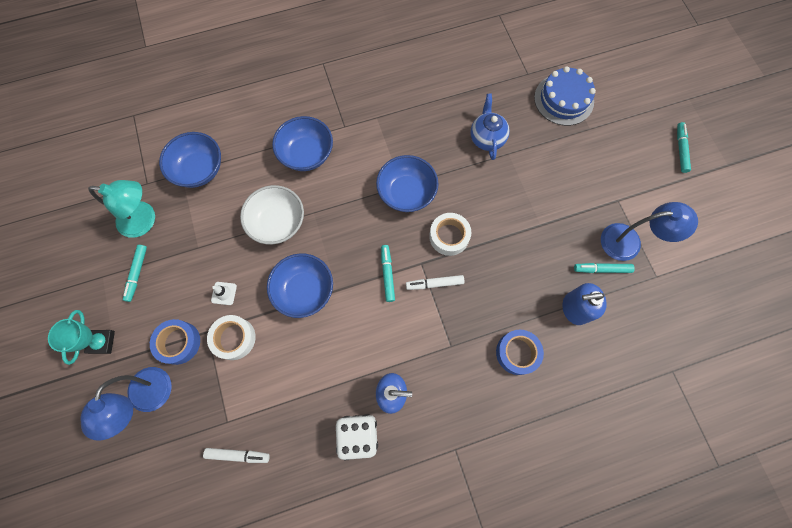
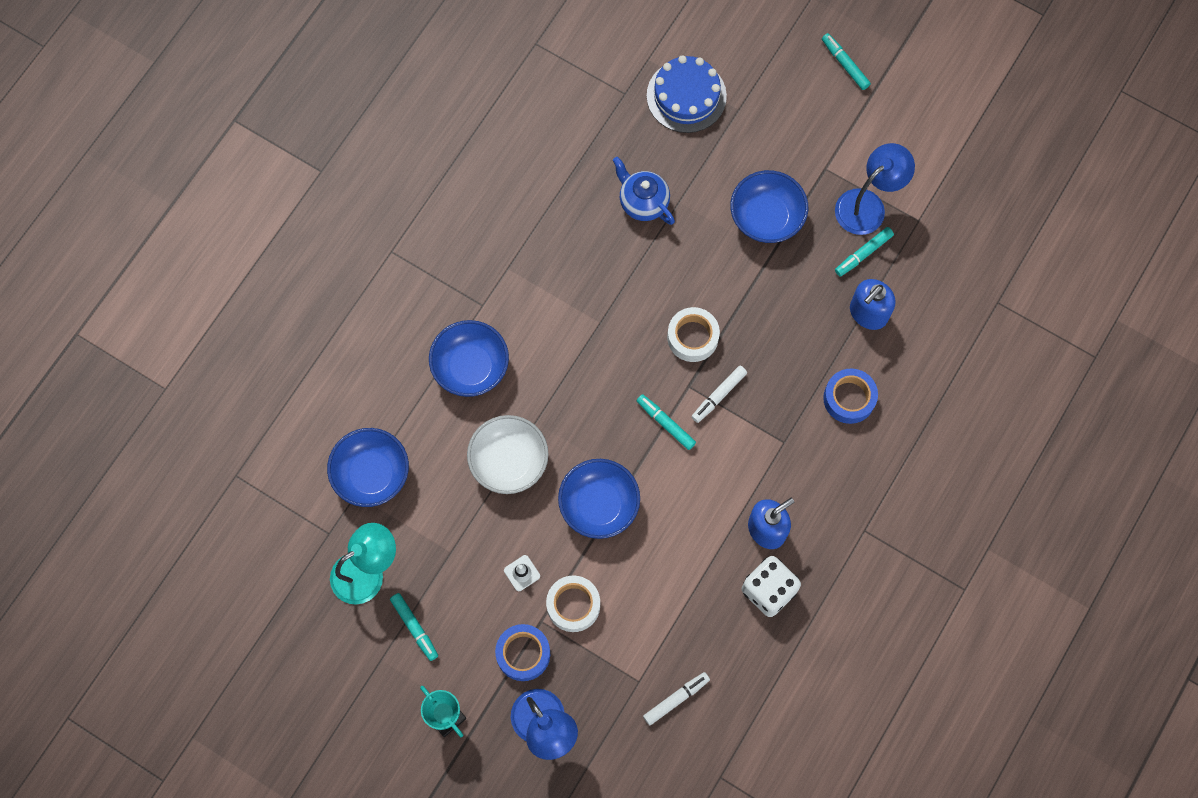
camera: 40 degrees left, 0 degrees up
blue bowl [376,155,439,212] -> blue bowl moved to [730,170,808,243]

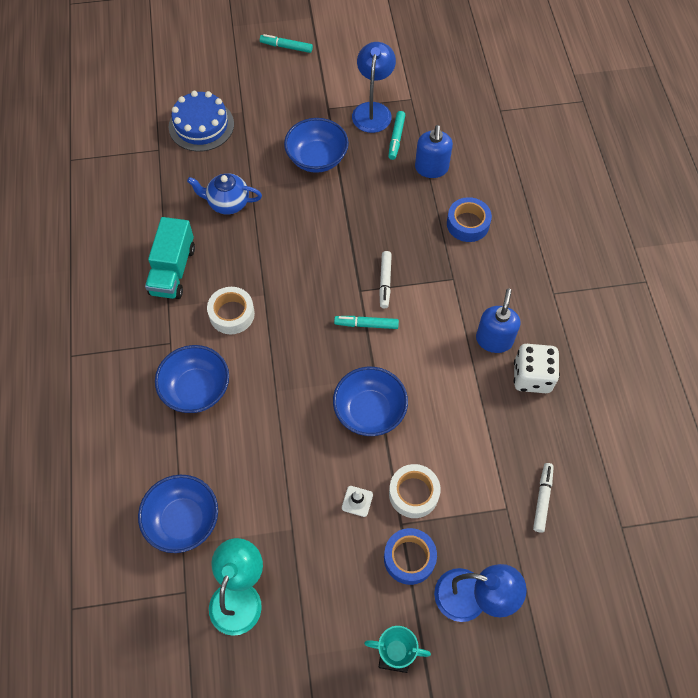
camera: 40 degrees left, 10 degrees down
turquoise marker [390,593,438,661] -> none
white bowl [467,415,549,494] -> none
white tape [667,307,720,362] -> white tape moved to [207,287,255,334]
none -> turquoise truck [145,217,195,299]

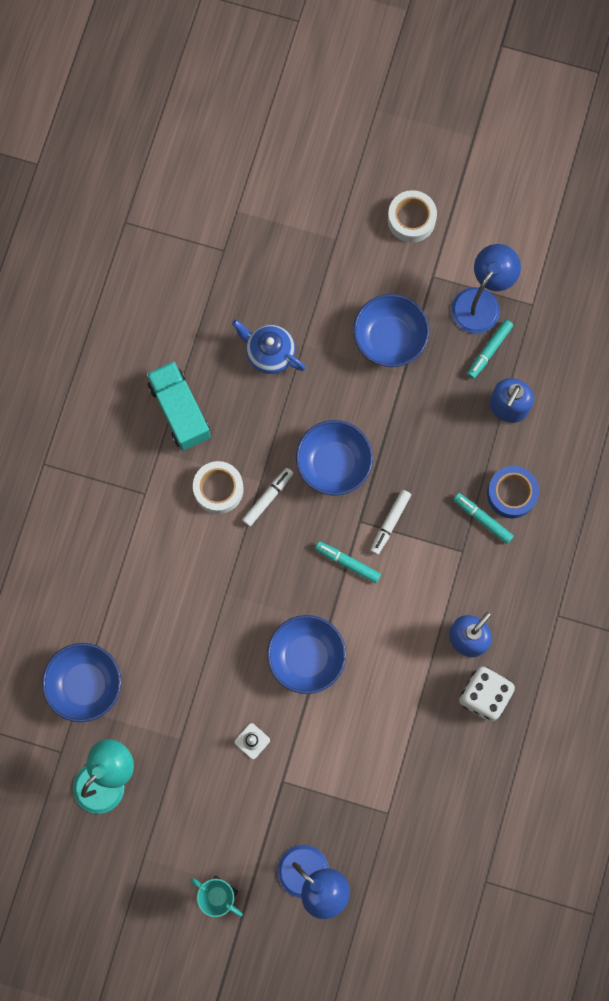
camera: 25 degrees right, 15 degrees up
turquoise truck [145,217,195,299] -> turquoise truck turned 120 degrees clockwise [147,361,211,451]
blue bowl [155,345,229,413] -> blue bowl moved to [296,420,373,496]
blue cake [169,91,234,152] -> none
turquoise marker [260,34,313,53] -> turquoise marker moved to [453,493,514,544]
blue tape [384,528,437,585] -> none
white tape [389,464,440,518] -> white tape moved to [388,190,437,243]
white marker [533,463,554,533] -> white marker moved to [242,468,293,527]

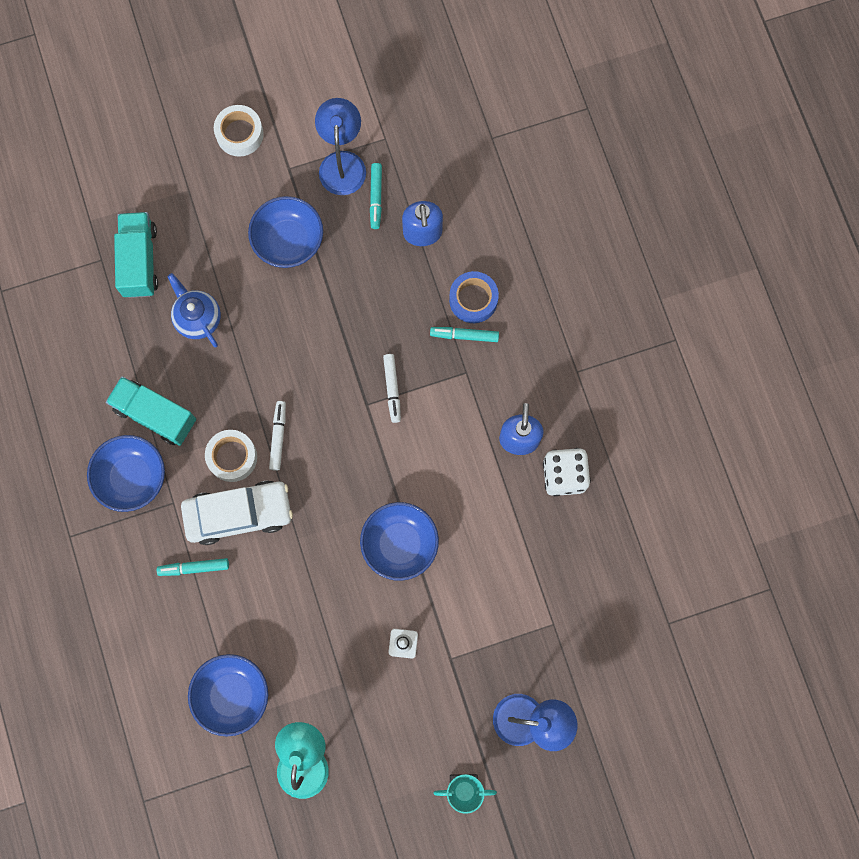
camera: 35 degrees left, 0 degrees up
blue teapot [232,320,306,374] -> blue teapot turned 60 degrees clockwise [167,273,221,347]
blue bowl [296,420,373,496] -> blue bowl moved to [87,435,165,512]
turquoise marker [315,541,381,583] -> turquoise marker moved to [157,558,229,576]
none -> turquoise truck [114,212,158,298]
none -> white car [181,481,293,545]

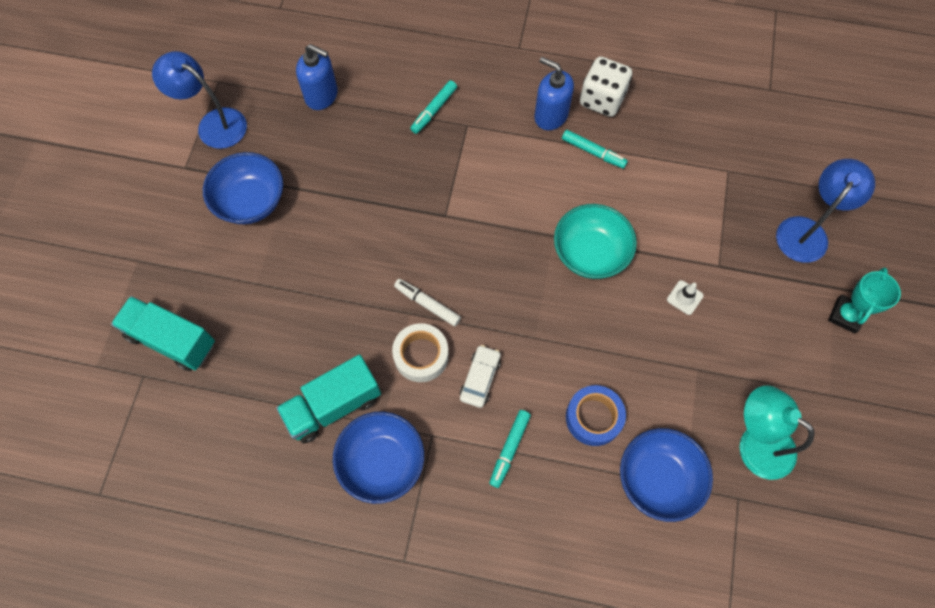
camera: 60 degrees left, 10 degrees down
blue teapot [167,273,221,347] -> none
white car [181,481,293,545] -> white car [460,345,501,408], size x0.52
white tape [214,105,264,157] -> none
blue bowl [360,502,439,581] -> turquoise bowl [554,204,637,279]
turquoise marker [370,163,382,229] -> turquoise marker moved to [562,130,628,169]
white marker [383,354,401,423] -> none
blue tape [449,271,499,323] -> blue tape moved to [566,385,626,446]

